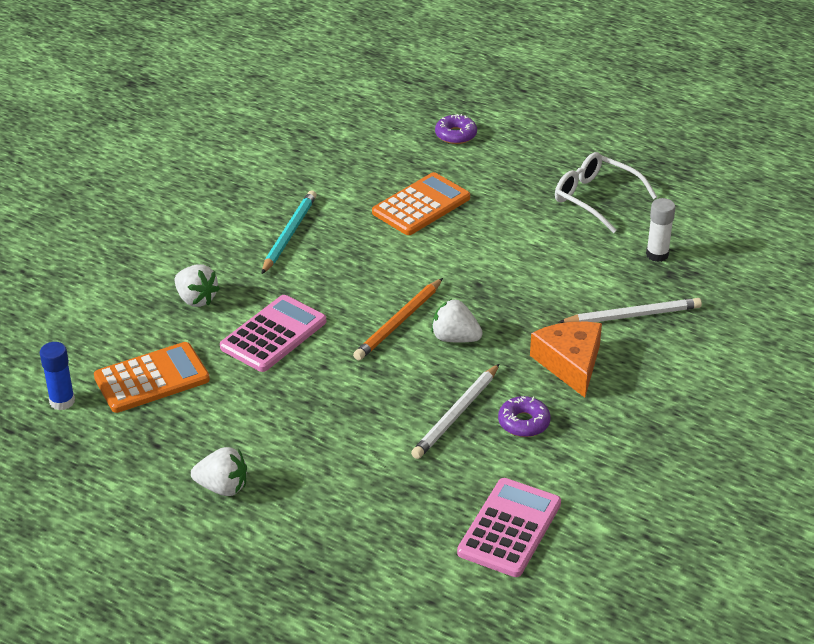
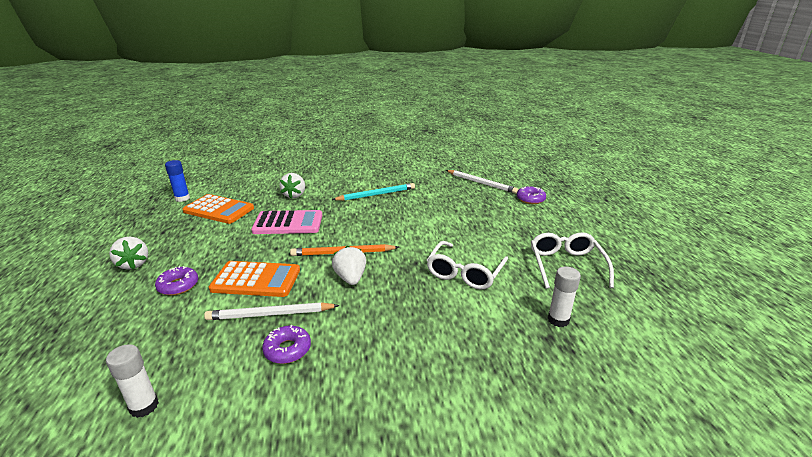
camera: 50 degrees right, 10 degrees down
orange calculator [372,172,470,235] -> orange calculator moved to [209,261,300,297]
pink calculator [457,478,561,577] -> white glue stick [106,344,159,418]
orange cheese [530,322,602,398] -> none
white pencil [559,298,702,323] -> white pencil moved to [446,170,518,194]
none -> purple donut [155,266,198,295]
none -> white glasses [427,241,508,290]

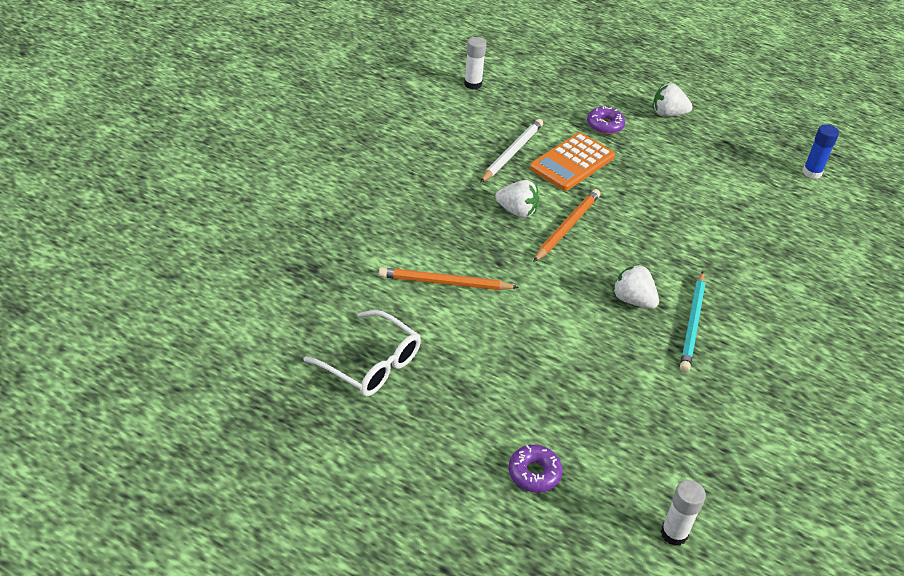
camera: 125 degrees right, 15 degrees up
orange calculator [183,194,254,224] -> none
pink calculator [251,210,322,234] -> none
purple donut [262,325,311,364] -> none
white strawberry [279,173,305,198] -> white strawberry moved to [613,264,659,309]
white glasses [427,241,508,290] -> orange pencil [379,267,519,290]
white pencil [446,170,518,194] -> none
white glue stick [548,267,581,327] -> white glue stick moved to [661,480,706,546]

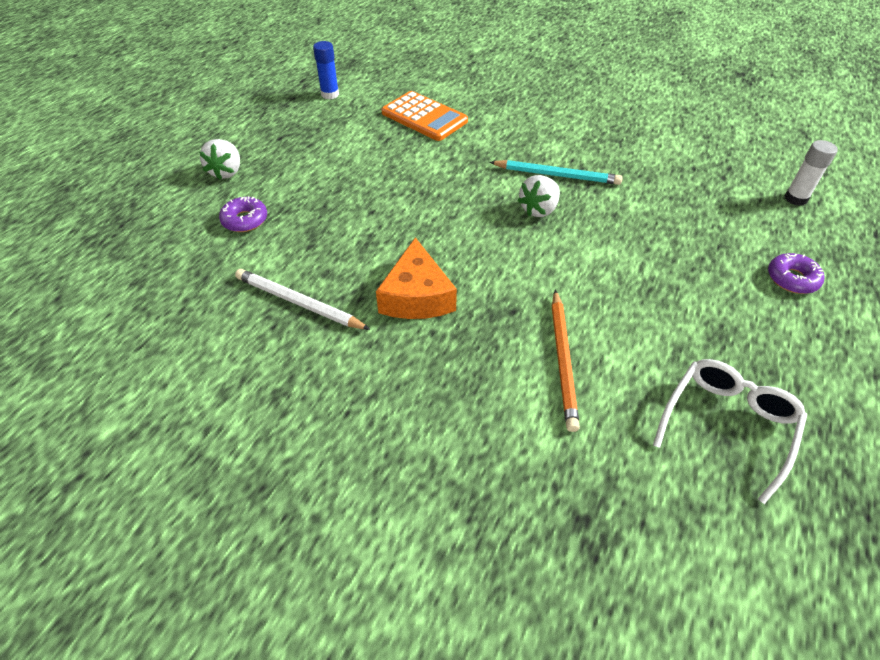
camera: 90 degrees left, 5 degrees up
white glue stick [464,37,486,90] -> none
white strawberry [495,180,539,218] -> orange cheese [376,237,457,319]
orange calculator [530,132,615,191] -> orange calculator moved to [381,91,468,141]
orange pencil [533,189,600,262] -> none

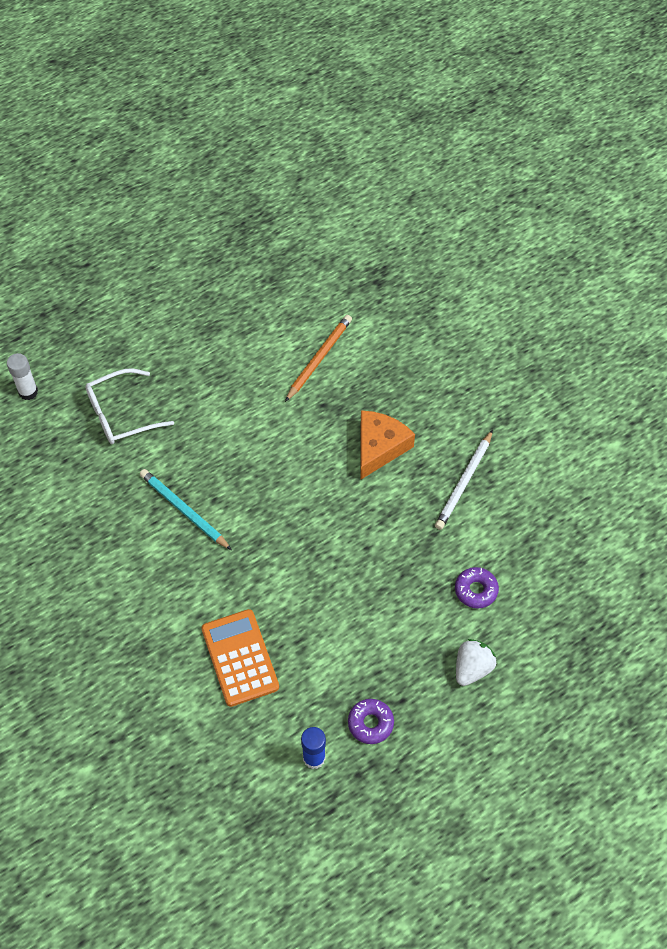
camera: 150 degrees left, 10 degrees up
white pencil [235,269,371,330] -> white pencil turned 60 degrees clockwise [435,430,493,530]
white strawberry [517,175,560,217] -> none
white glasses [653,359,807,504] -> white glasses moved to [85,368,174,444]
purple donut [768,253,825,294] -> purple donut moved to [348,699,394,744]

